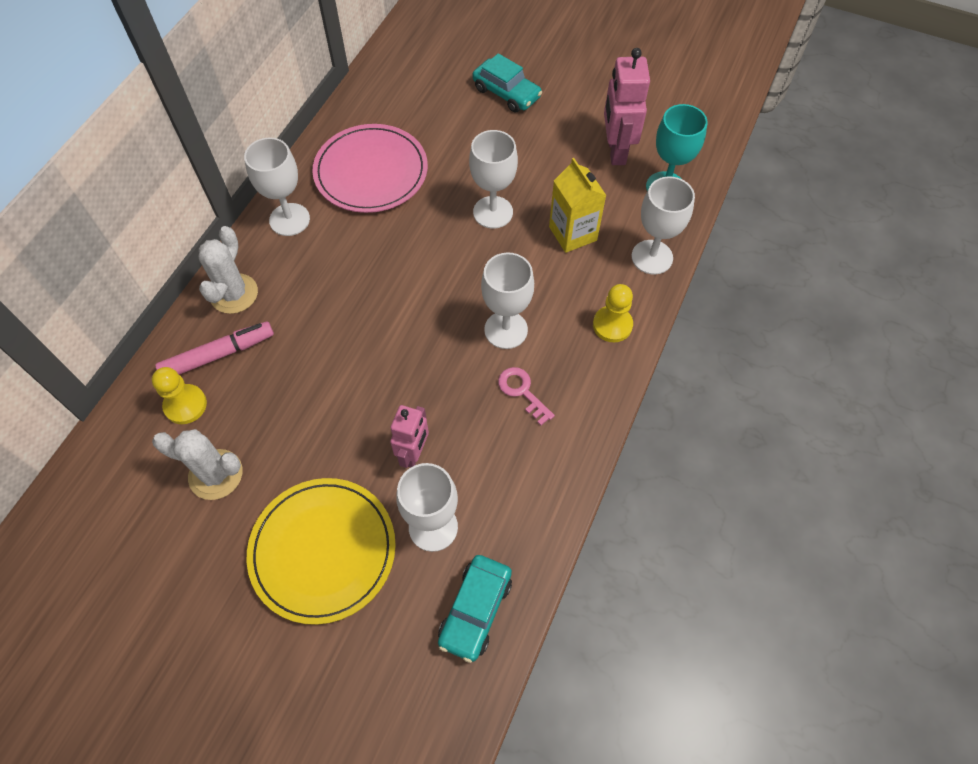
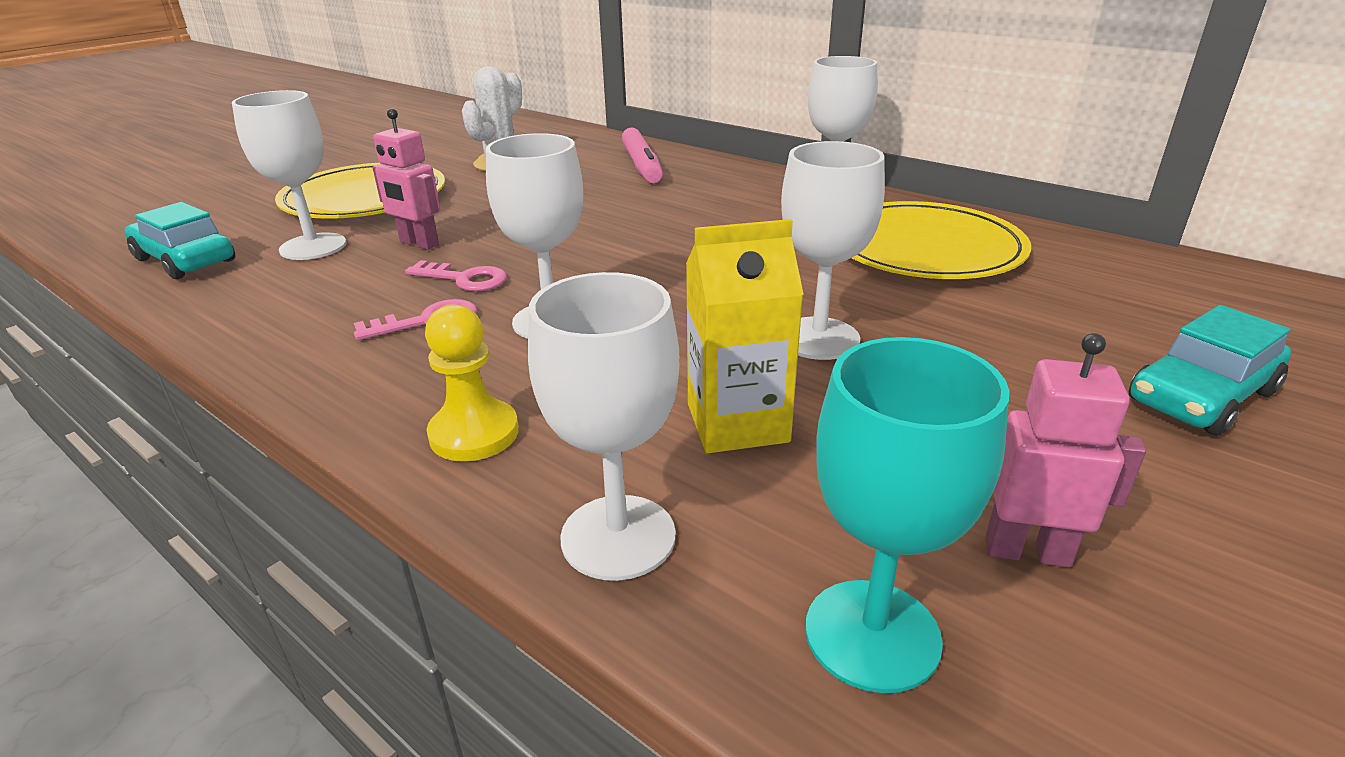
camera: 105 degrees right, 30 degrees down
yellow pawn [152,367,207,424] -> none
white cactus [199,226,258,314] -> none
pink plate [312,124,428,213] -> yellow plate [852,201,1031,279]
pink robot [604,48,650,165] -> pink robot [985,333,1146,568], size x0.65
none -> pink key [405,260,507,291]

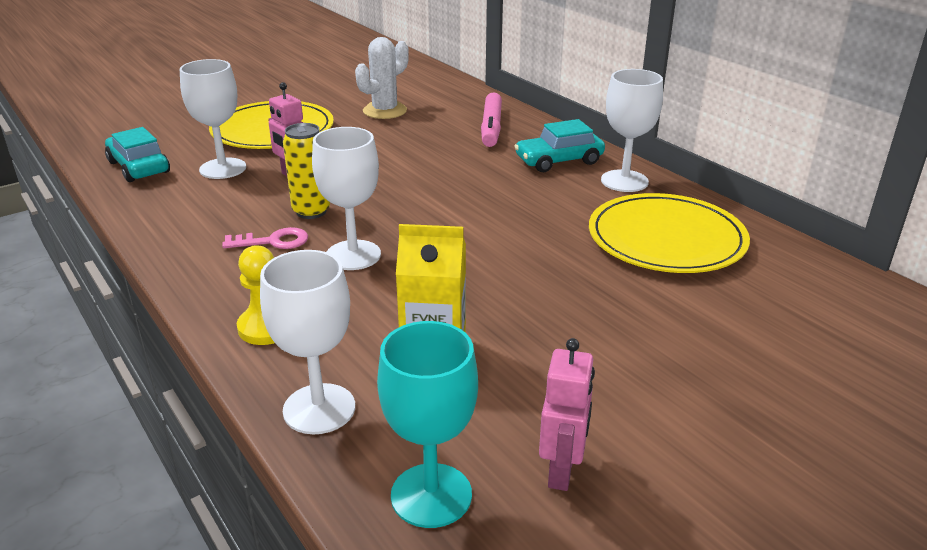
camera: 15 degrees right, 0 degrees up
pink key [405,260,507,291] -> yellow can [283,123,330,219]
white goblet [781,141,885,360] -> none
pink robot [985,333,1146,568] -> pink robot turned 75 degrees clockwise [539,338,595,491]
turquoise car [1129,305,1291,436] -> turquoise car moved to [514,119,605,172]

